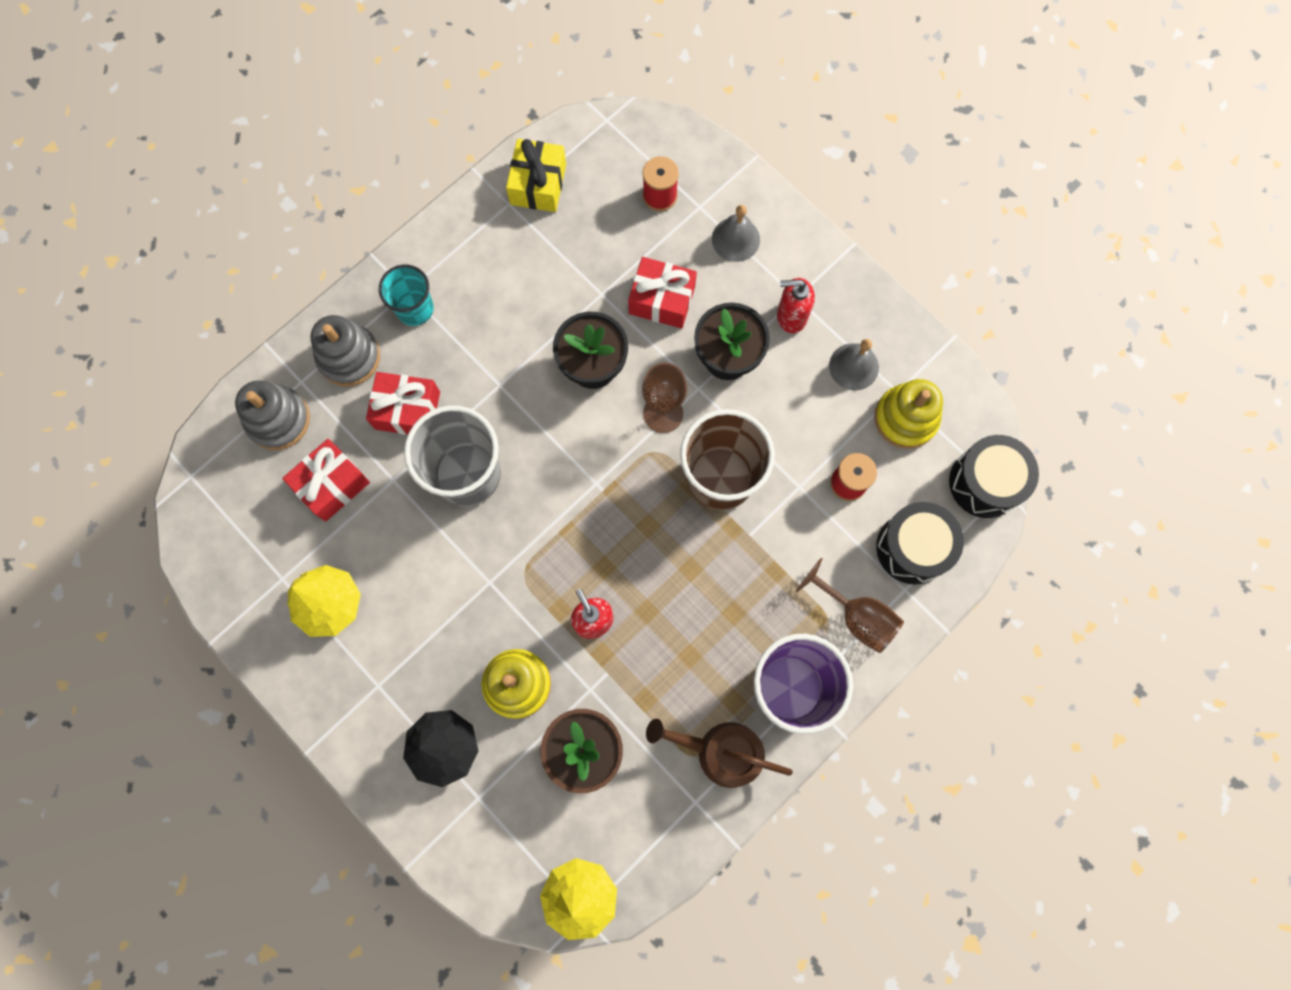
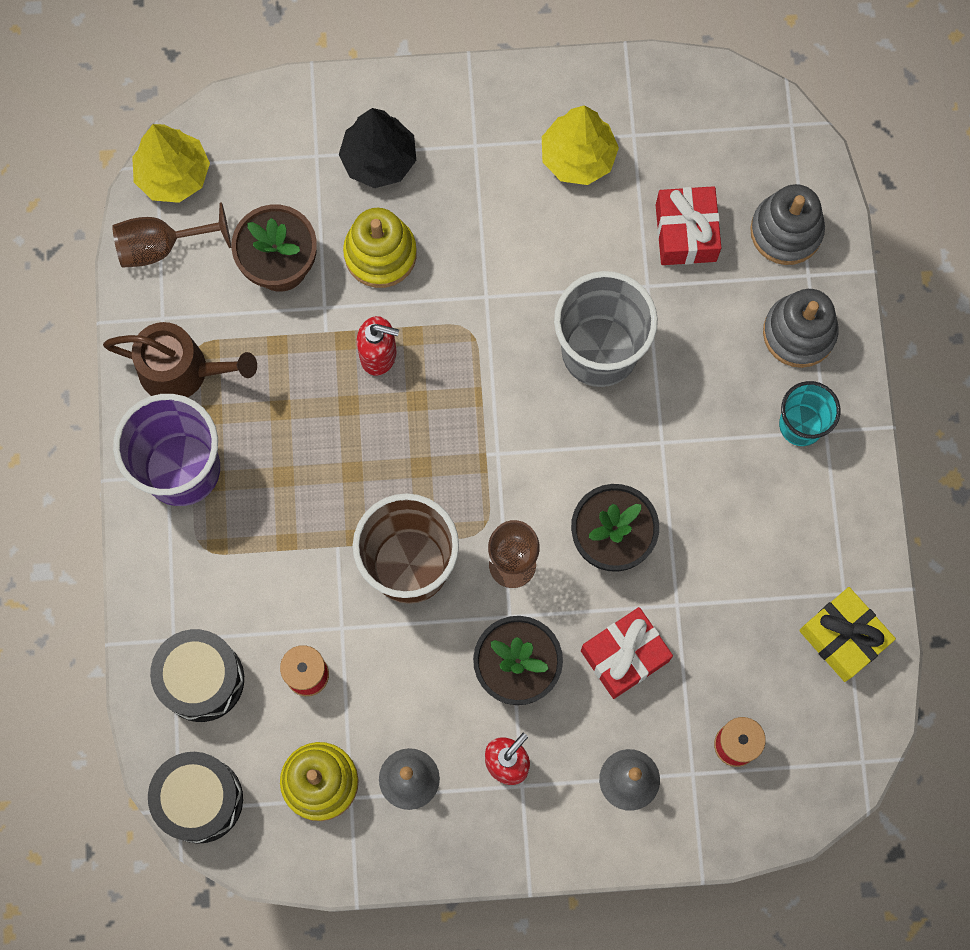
camera: 130 degrees right, 0 degrees up
red gift [366,372,440,435] -> none
brown watering can [646,719,793,788] -> brown watering can turned 45 degrees clockwise [103,322,257,398]
brown goblet [796,558,904,653] -> brown goblet moved to [112,202,231,268]

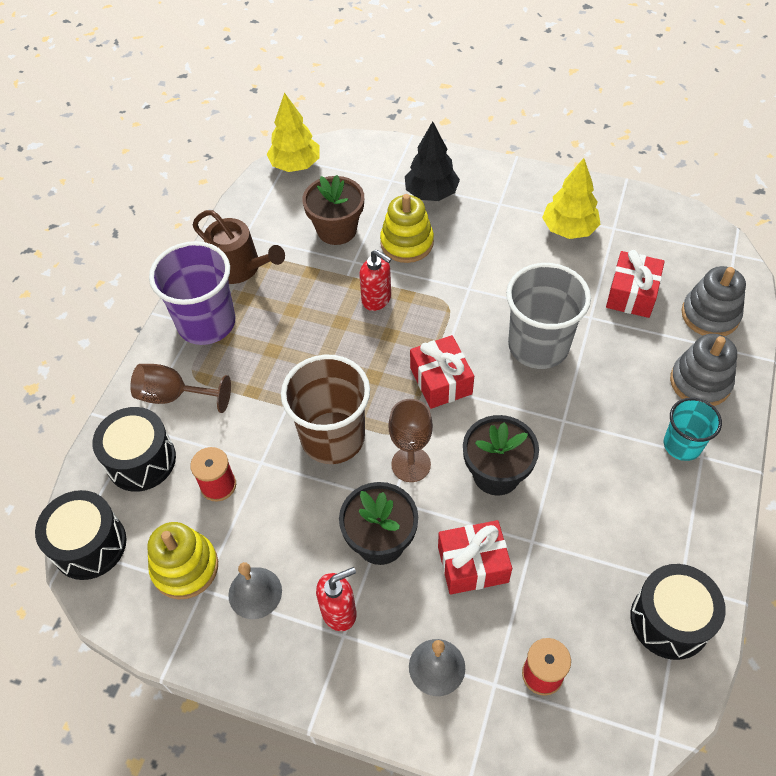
camera: 25 degrees right, 20 degrees down
brown goblet [112,202,231,268] -> brown goblet moved to [130,364,231,413]
yellow gift [799,587,896,682] -> black drum [630,564,726,660]
none -> red gift [410,335,474,409]

